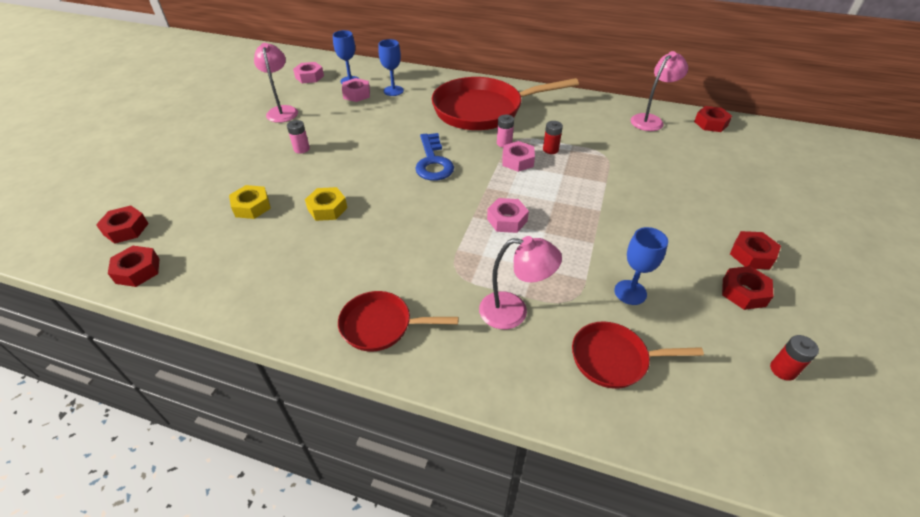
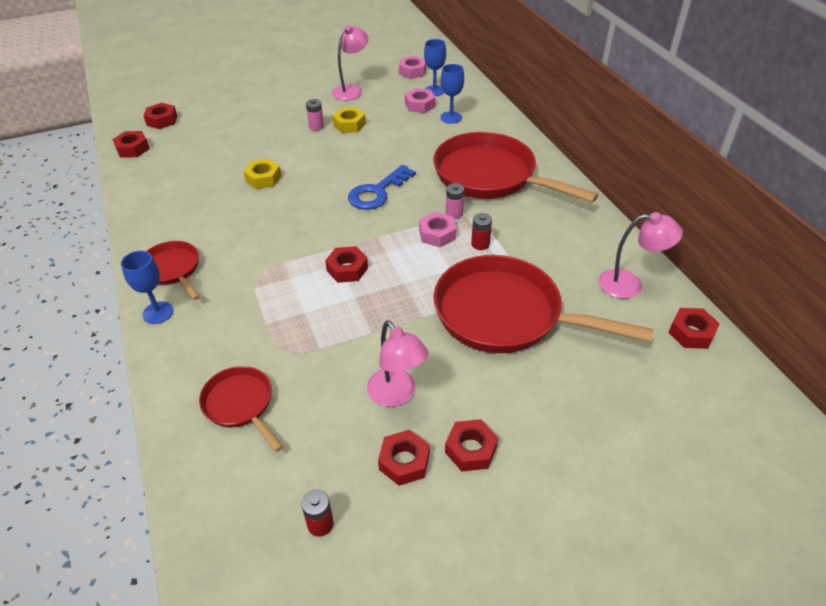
camera: 50 degrees right, 0 degrees up
yellow nut [229,185,271,219] -> yellow nut moved to [332,107,366,133]
pink lamp [479,236,562,329] -> pink lamp moved to [367,320,428,407]
pink nut [487,198,529,233] -> red nut [325,246,368,283]
blue goblet [614,227,668,305] -> blue goblet moved to [121,251,173,324]
none -> red pan [433,255,654,353]

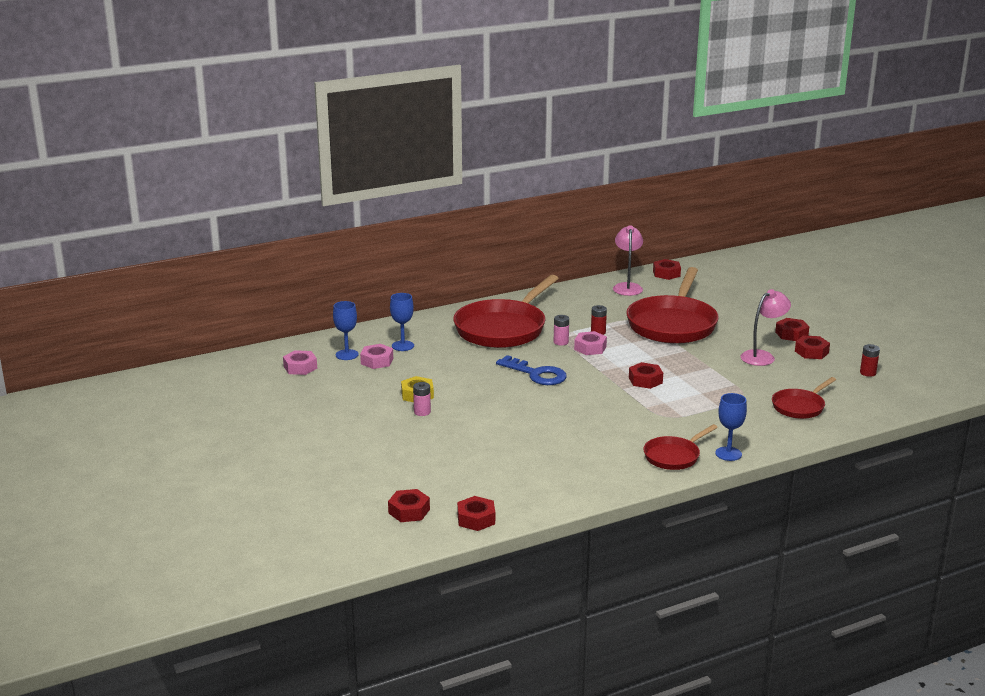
camera: 95 degrees left, 20 degrees down
yellow nut [243,159,281,189] -> none
pink lamp [332,25,368,100] -> none

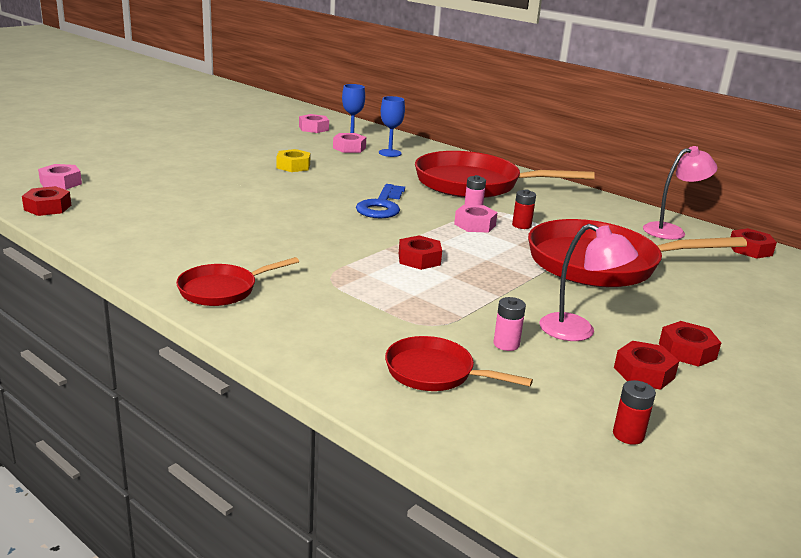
camera: 65 degrees right, 0 degrees up
red nut [388,489,430,522] -> pink nut [38,164,82,190]
pink battery [413,382,431,416] -> pink battery moved to [493,297,526,351]
red pan [643,424,718,470] -> red pan turned 60 degrees counterclockwise [176,257,299,306]
blue goblet [715,393,747,461] -> none

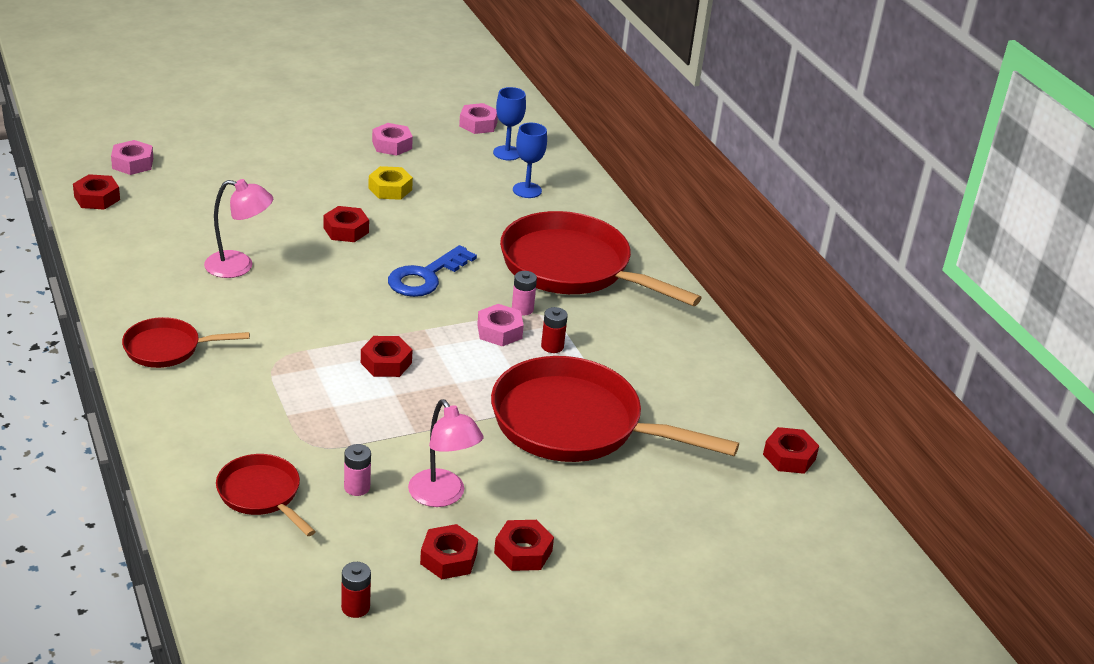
camera: 25 degrees right, 10 degrees up
pink nut [333,133,366,153] -> pink nut moved to [372,123,413,156]
pink lamp [643,146,718,240] -> pink lamp moved to [204,179,273,278]
none -> red nut [324,206,369,242]

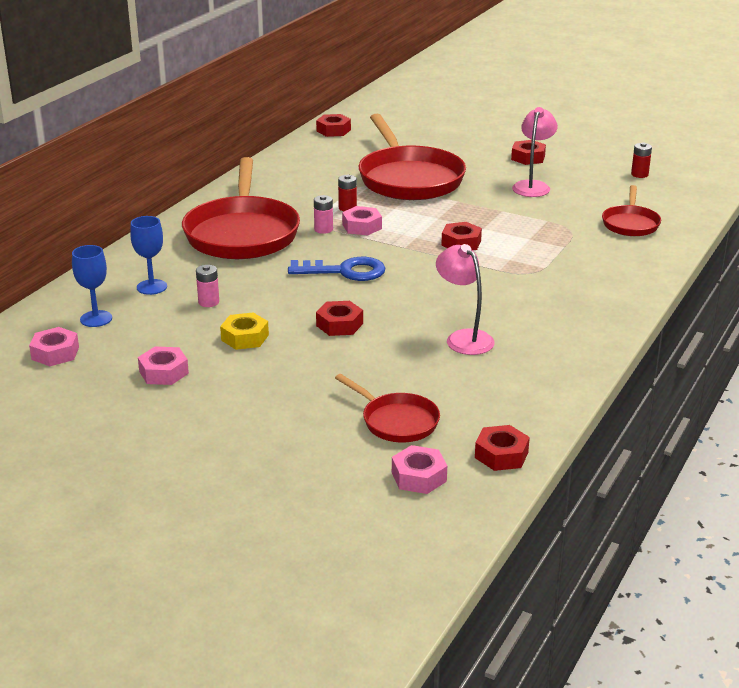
camera: 125 degrees left, 5 degrees down
red pan [122,317,250,368] -> red pan moved to [335,374,440,442]
pink battery [344,444,371,496] -> pink battery moved to [196,265,219,307]
red nut [420,524,478,579] -> none

